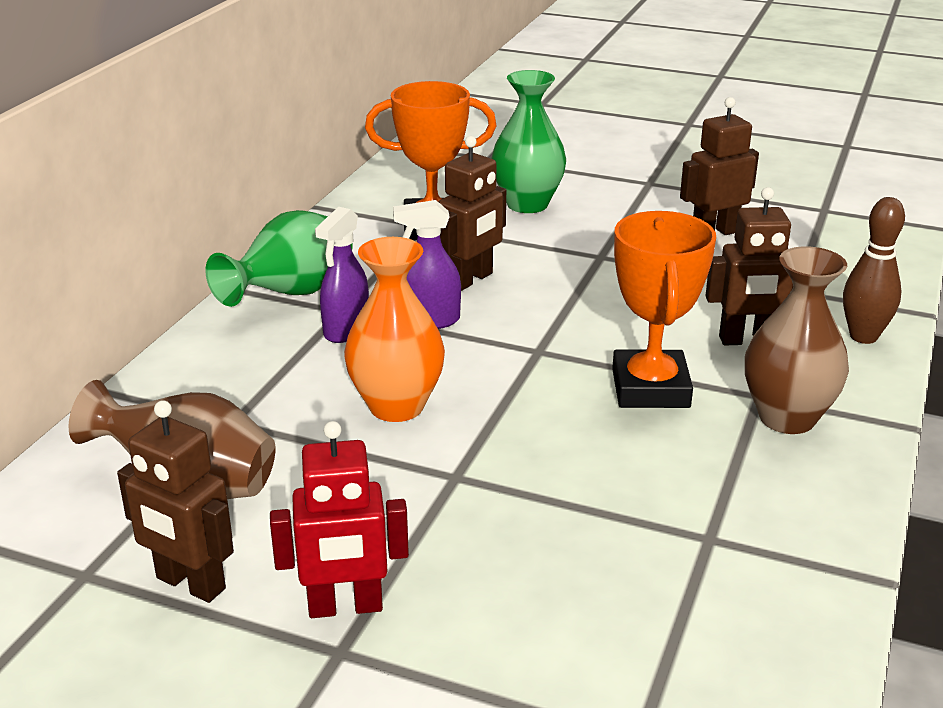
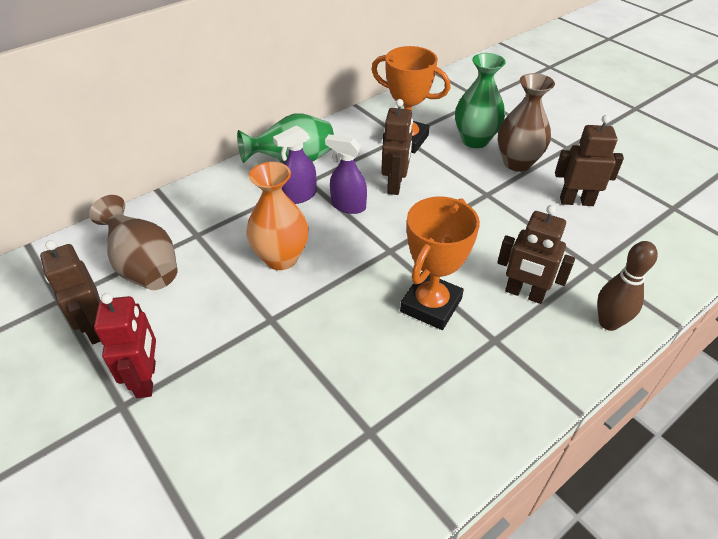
camera: 30 degrees right, 15 degrees up
red robot [270,421,409,618] -> red robot turned 120 degrees counterclockwise [94,293,156,398]
brown robot [439,136,506,291] -> brown robot turned 60 degrees counterclockwise [381,99,413,195]
brown vase [745,246,849,434] -> brown vase moved to [498,73,555,172]

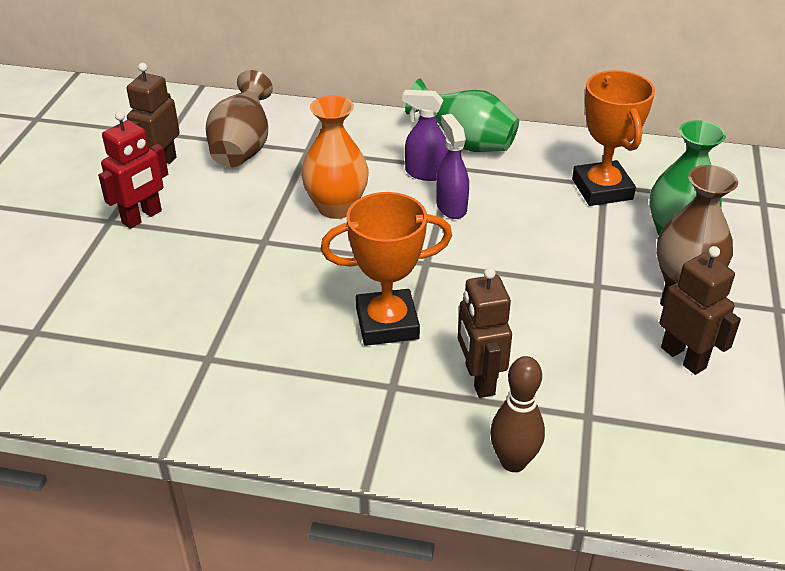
camera: 50 degrees right, 5 degrees down
brown robot [381,99,413,195] -> none

